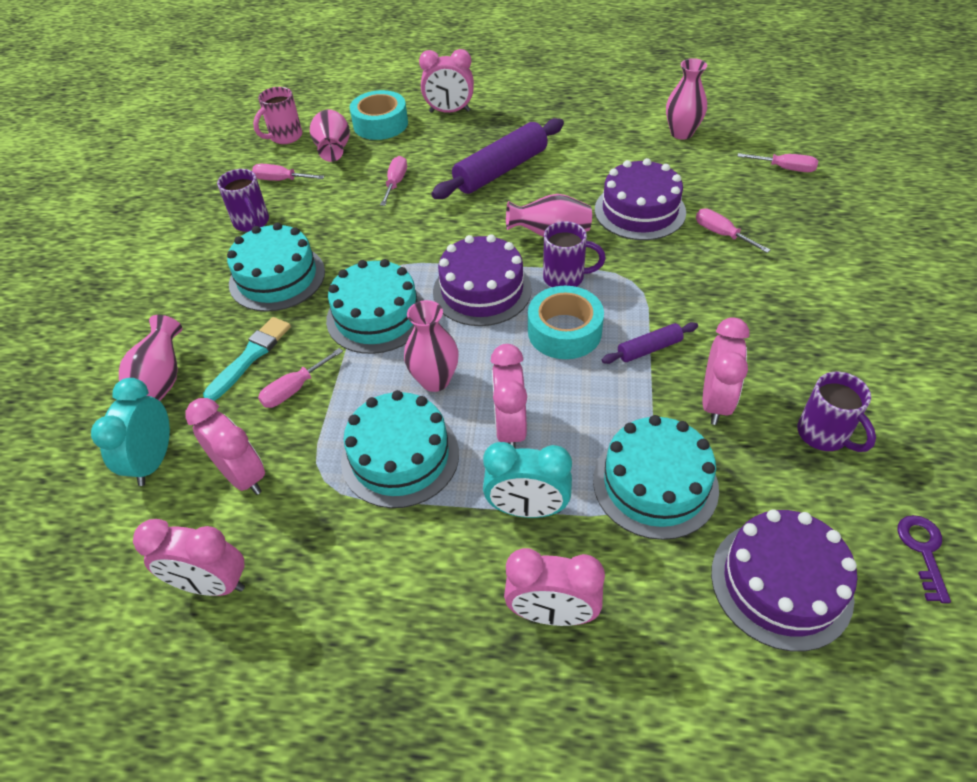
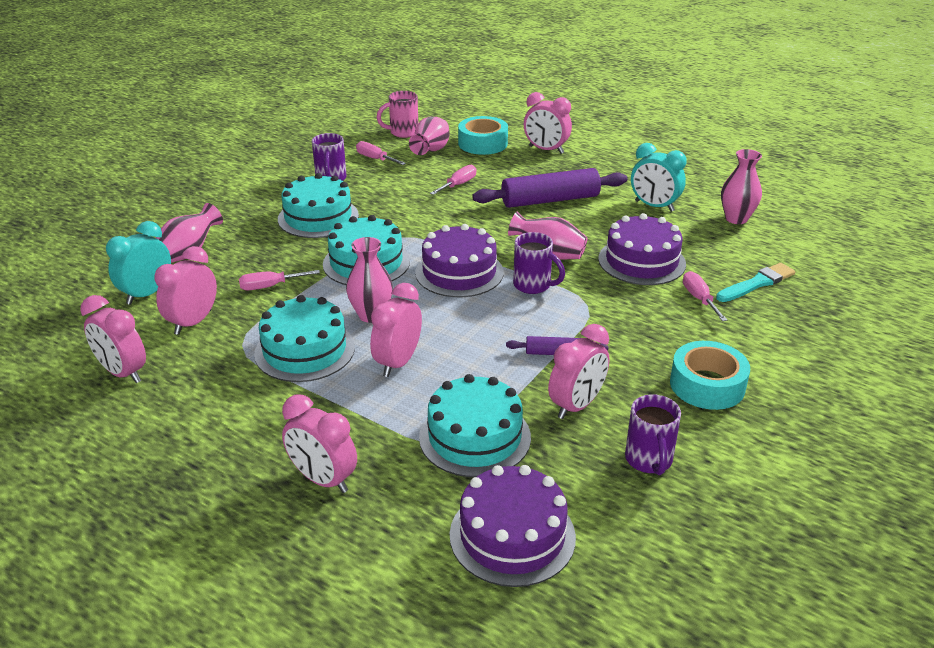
camera: 25 degrees right, 15 degrees down
pink clock [185,398,265,495] -> pink clock turned 135 degrees counterclockwise [155,246,217,335]
turquoise brush [203,317,291,401] -> turquoise brush moved to [716,263,795,302]
turquoise clock [483,442,572,518] -> turquoise clock moved to [631,143,687,212]
turquoise tape [528,286,604,359] -> turquoise tape moved to [670,341,750,410]
pink screwdriver [737,153,818,172] -> none
purple key [897,515,951,603] -> none

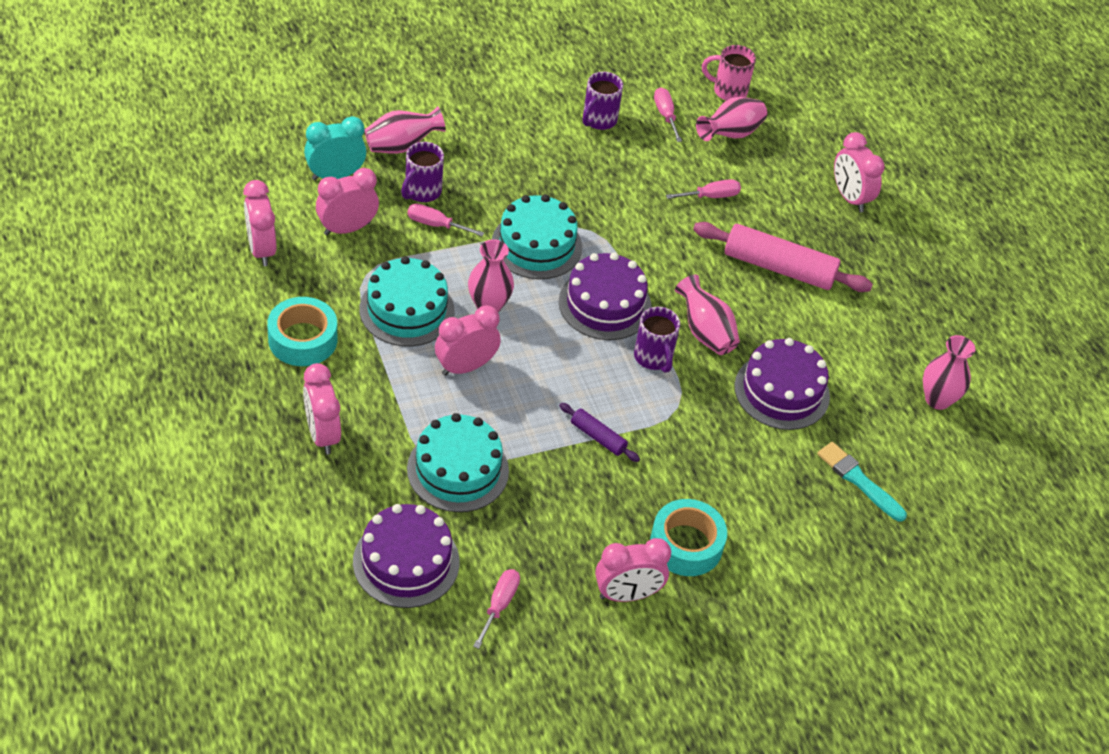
camera: 30 degrees right, 15 degrees up
turquoise cake [278,173,359,238] -> none
turquoise tape [458,116,508,155] -> turquoise tape moved to [267,297,337,366]
purple rolling pin [472,168,627,208] -> pink rolling pin [693,222,873,292]
pink clock [548,324,610,419] -> pink clock moved to [595,538,671,602]
purple mug [625,394,681,475] -> purple mug moved to [401,142,444,202]
turquoise clock [631,143,687,212] -> none
pink screwdriver [683,271,727,321] -> pink screwdriver moved to [473,569,520,649]
turquoise brush [716,263,795,302] -> turquoise brush turned 135 degrees counterclockwise [817,442,907,522]

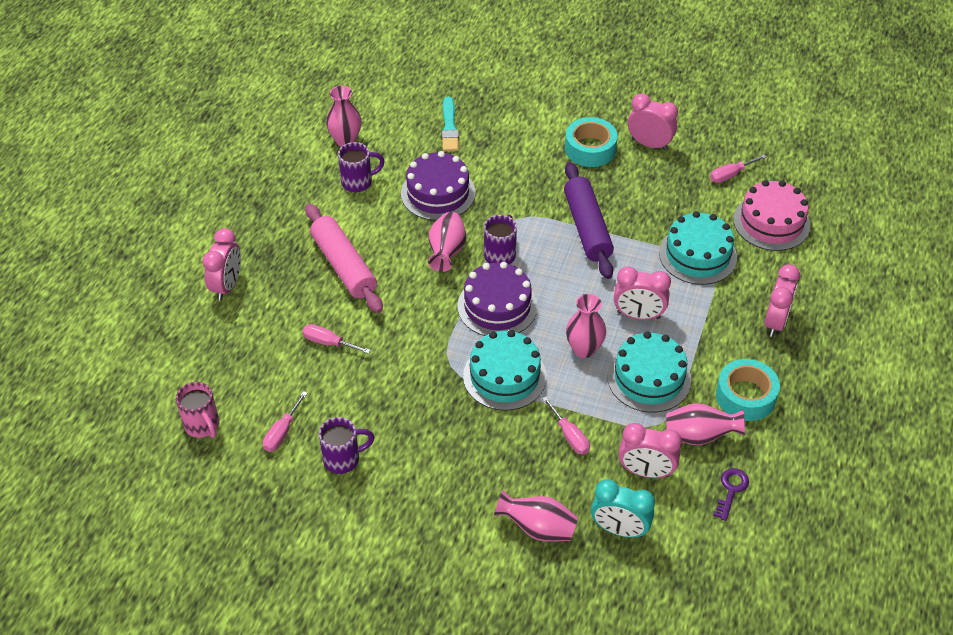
camera: 135 degrees left, 0 degrees up
pink clock [243,180,276,266] -> purple key [713,468,749,521]
purple cake [353,504,459,608] -> pink cake [733,180,810,251]
purple mug [401,142,444,202] -> purple mug moved to [338,142,385,192]
purple rolling pin [559,403,640,462] -> purple rolling pin [564,162,614,279], size x2.02
pink vase [696,97,767,141] -> pink vase moved to [666,403,745,445]

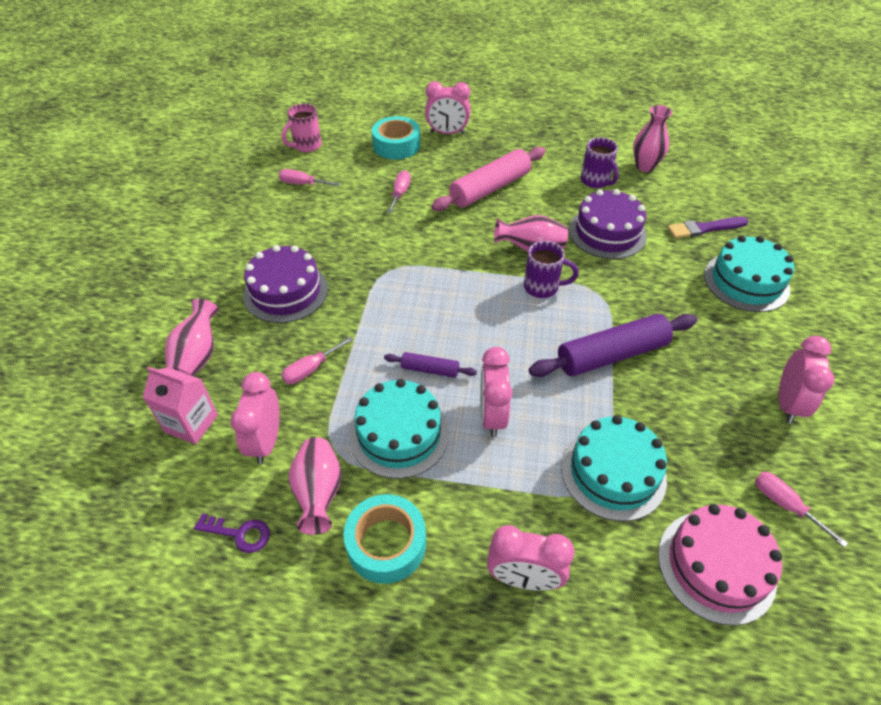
camera: 80 degrees right, 0 degrees up
purple mug [319,417,374,474] -> none
turquoise brush [441,96,459,151] -> purple brush [667,217,749,239]
purple cake [457,262,538,336] -> purple cake moved to [243,245,328,323]
turquoise cake [463,330,547,411] -> turquoise cake moved to [704,235,794,312]
turquoise tape [565,117,618,167] -> turquoise tape moved to [372,116,420,160]
pink vase [566,294,606,358] -> purple rolling pin [384,352,477,378]
turquoise clock [591,479,655,538] -> pink carton [143,367,218,445]

